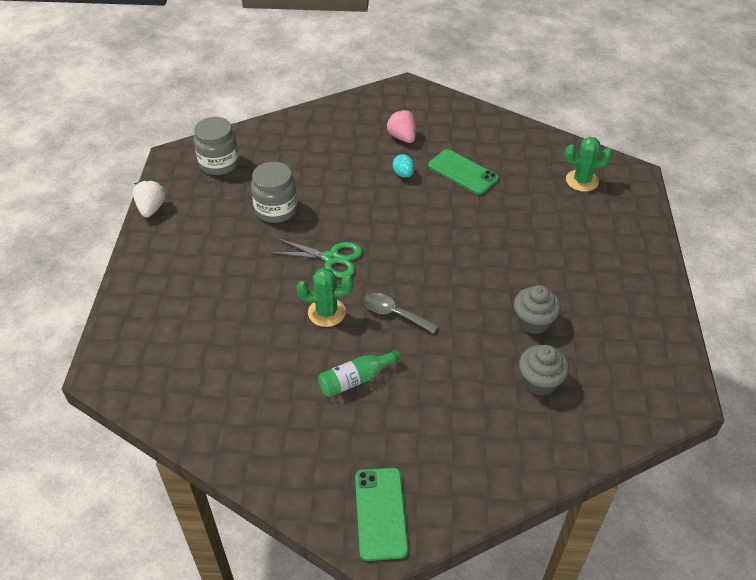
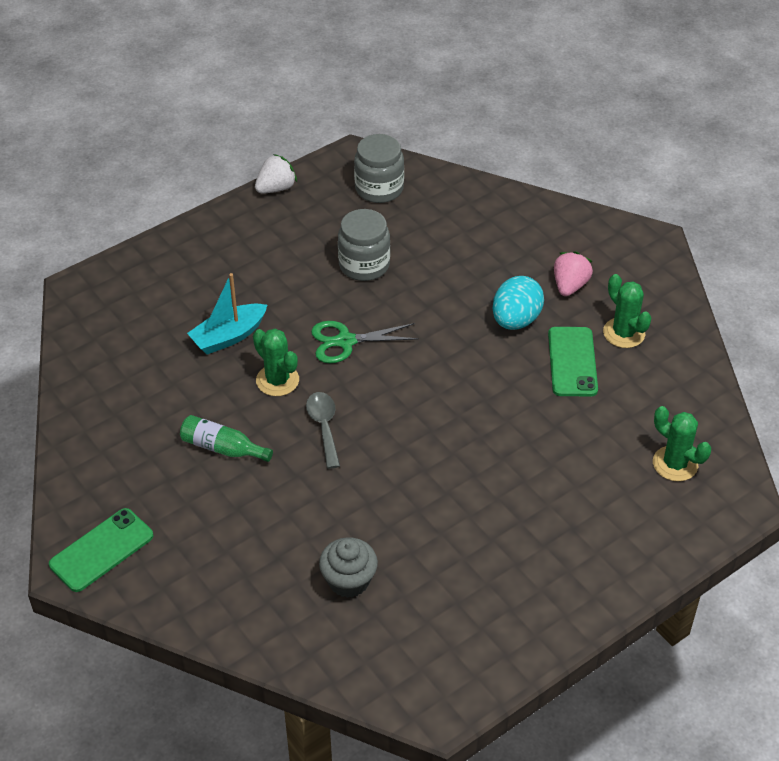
camera: 50 degrees right, 0 degrees up
green scissors [271,238,362,278] -> green scissors turned 105 degrees clockwise [311,321,419,363]
turquoise egg [392,154,415,178] -> turquoise egg [493,276,544,330], size x1.79
grey cupcake [514,285,561,334] -> none
none -> turquoise boat [187,273,267,355]
none -> green cactus [603,274,651,348]

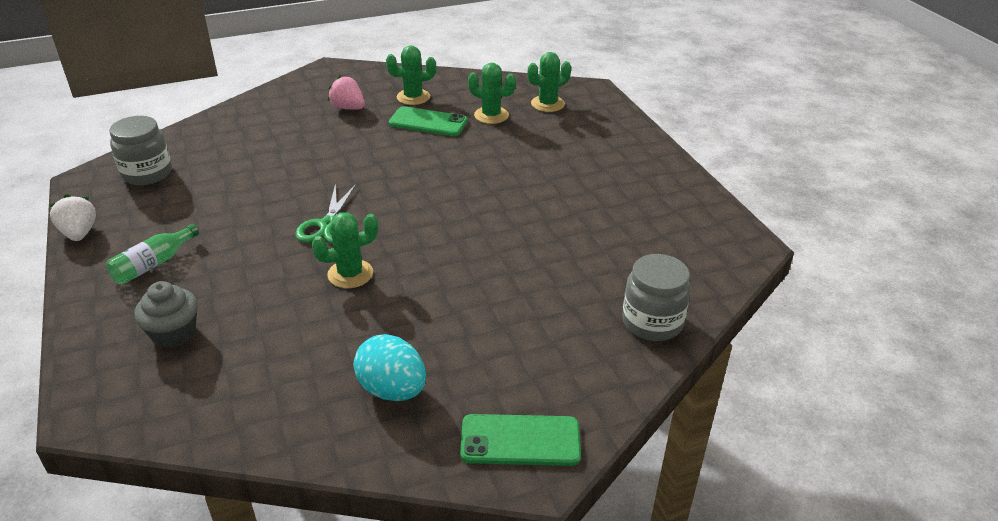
camera: 75 degrees left, 10 degrees down
green phone [49,508,153,592] -> green phone turned 60 degrees counterclockwise [460,414,581,466]
green bottle [180,415,273,462] -> green bottle moved to [106,224,199,285]
turquoise boat [187,273,267,355] -> none
grey spoon [306,392,340,469] -> none
grey cupcake [319,537,378,598] -> grey cupcake moved to [134,281,198,348]
grey jar [338,209,390,281] -> grey jar moved to [622,254,691,341]
turquoise egg [493,276,544,330] -> turquoise egg moved to [354,334,426,401]
none -> green cactus [468,63,516,124]

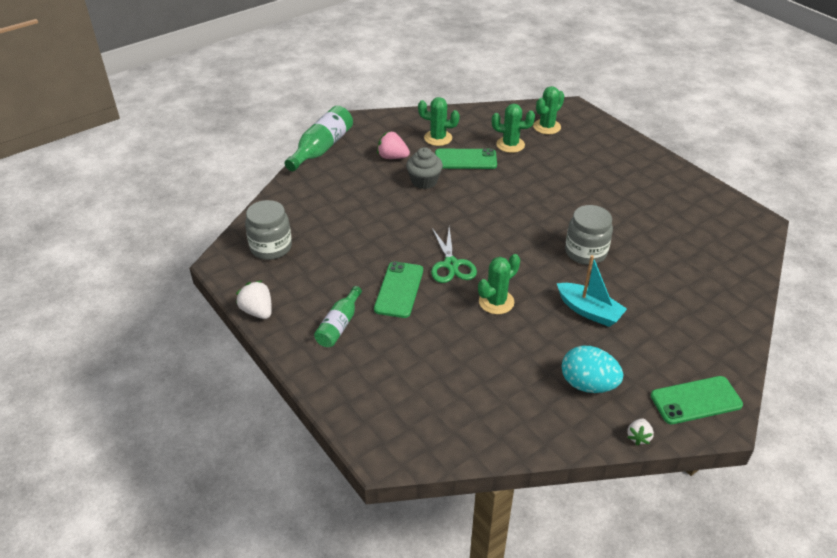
camera: 15 degrees left, 5 degrees up
grey cupcake [134,281,198,348] -> grey cupcake moved to [406,147,443,189]
green cactus [386,45,436,105] -> green cactus turned 45 degrees clockwise [418,97,460,146]
grey jar [622,254,691,341] -> grey jar moved to [565,205,613,265]
none -> green bottle [285,106,353,171]
none -> green phone [374,262,423,318]
none -> turquoise boat [557,255,627,327]
none -> white strawberry [627,418,654,445]

